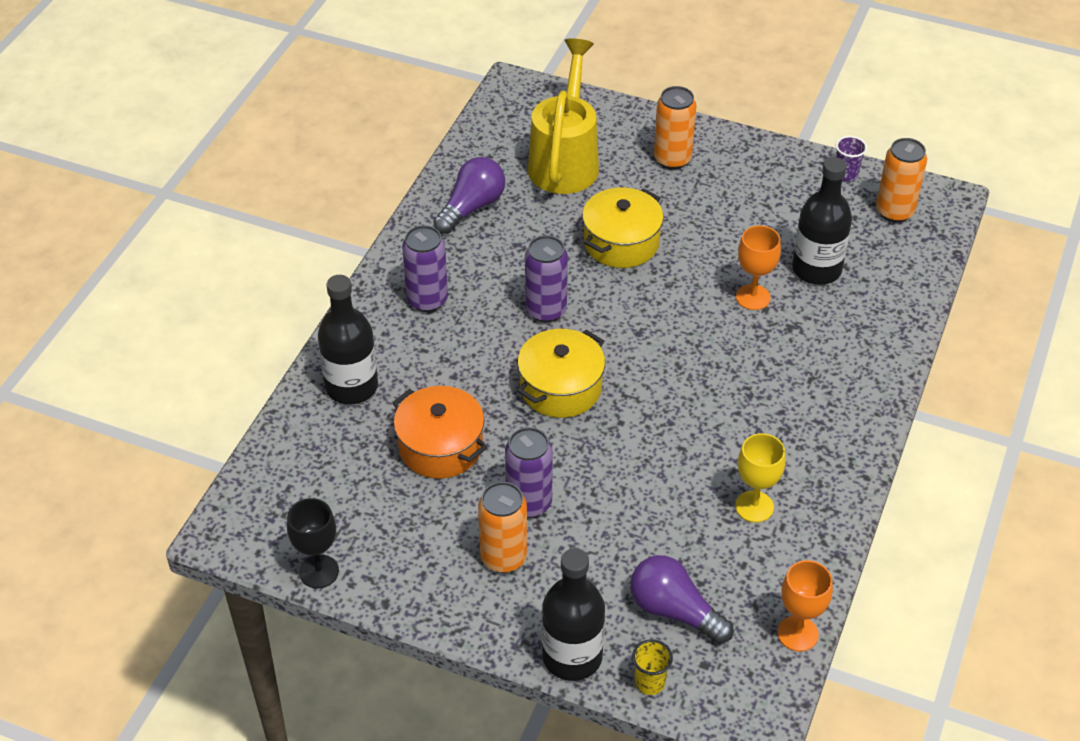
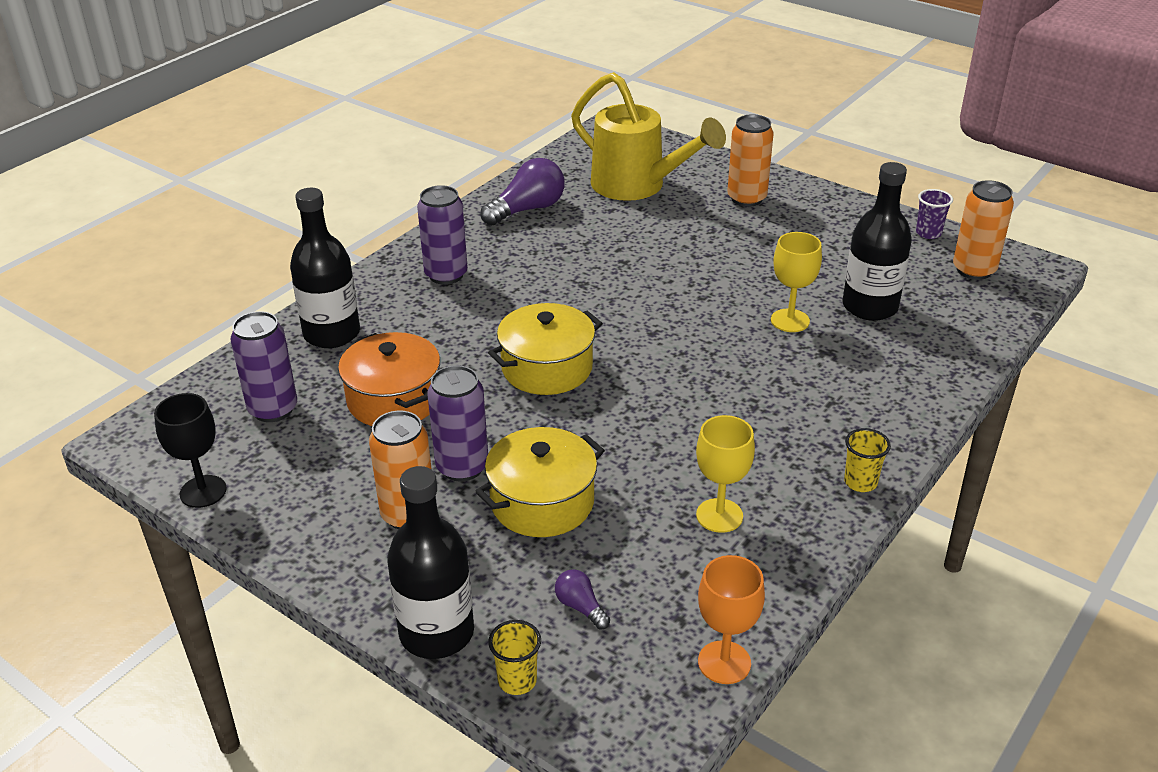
camera: 15 degrees right, 10 degrees down
purple can [525,235,568,322] -> purple can moved to [231,311,297,422]
yellow watering can [528,38,599,194] -> yellow watering can turned 105 degrees clockwise [571,72,726,201]
yellow pot [582,188,664,268] -> yellow pot moved to [475,427,605,537]
purple light bulb [631,555,734,644] -> purple light bulb [555,569,610,630], size x0.50
orange goblet [736,225,781,310] -> yellow goblet [771,232,822,332]
none -> yellow cup [844,428,891,492]

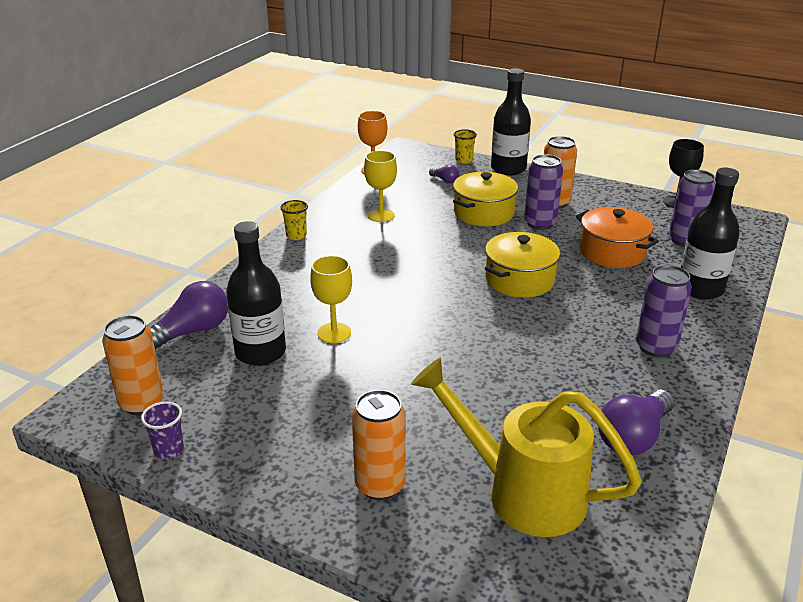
camera: 170 degrees right, 5 degrees down
none -> purple light bulb [150,281,228,350]

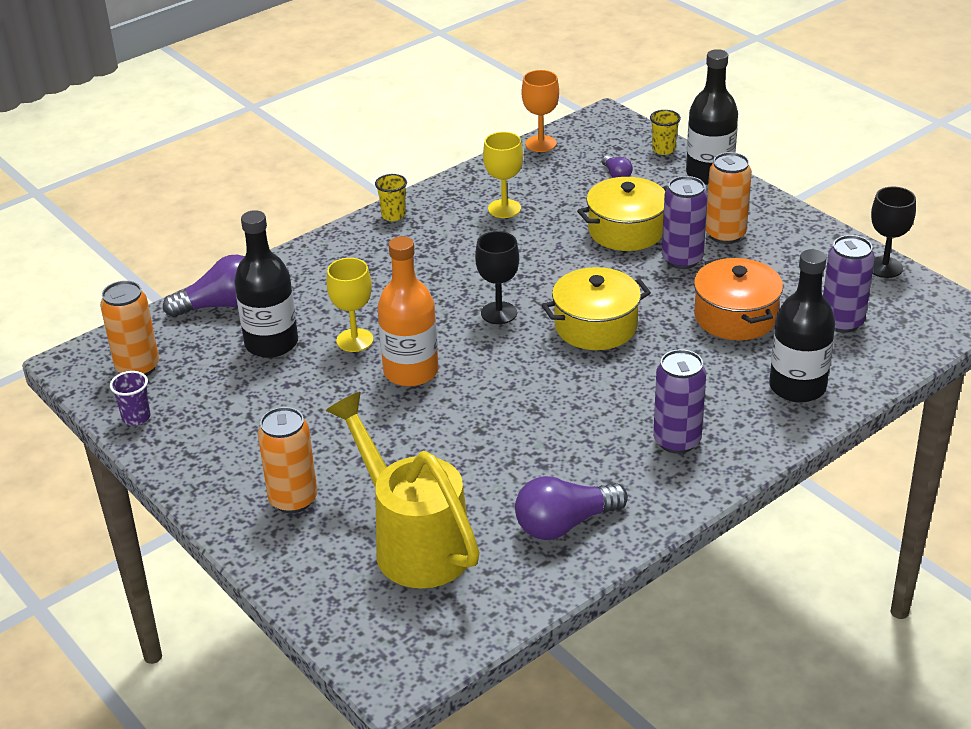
camera: 25 degrees right, 5 degrees up
none -> orange bottle [378,236,438,387]
none -> black goblet [475,231,519,324]

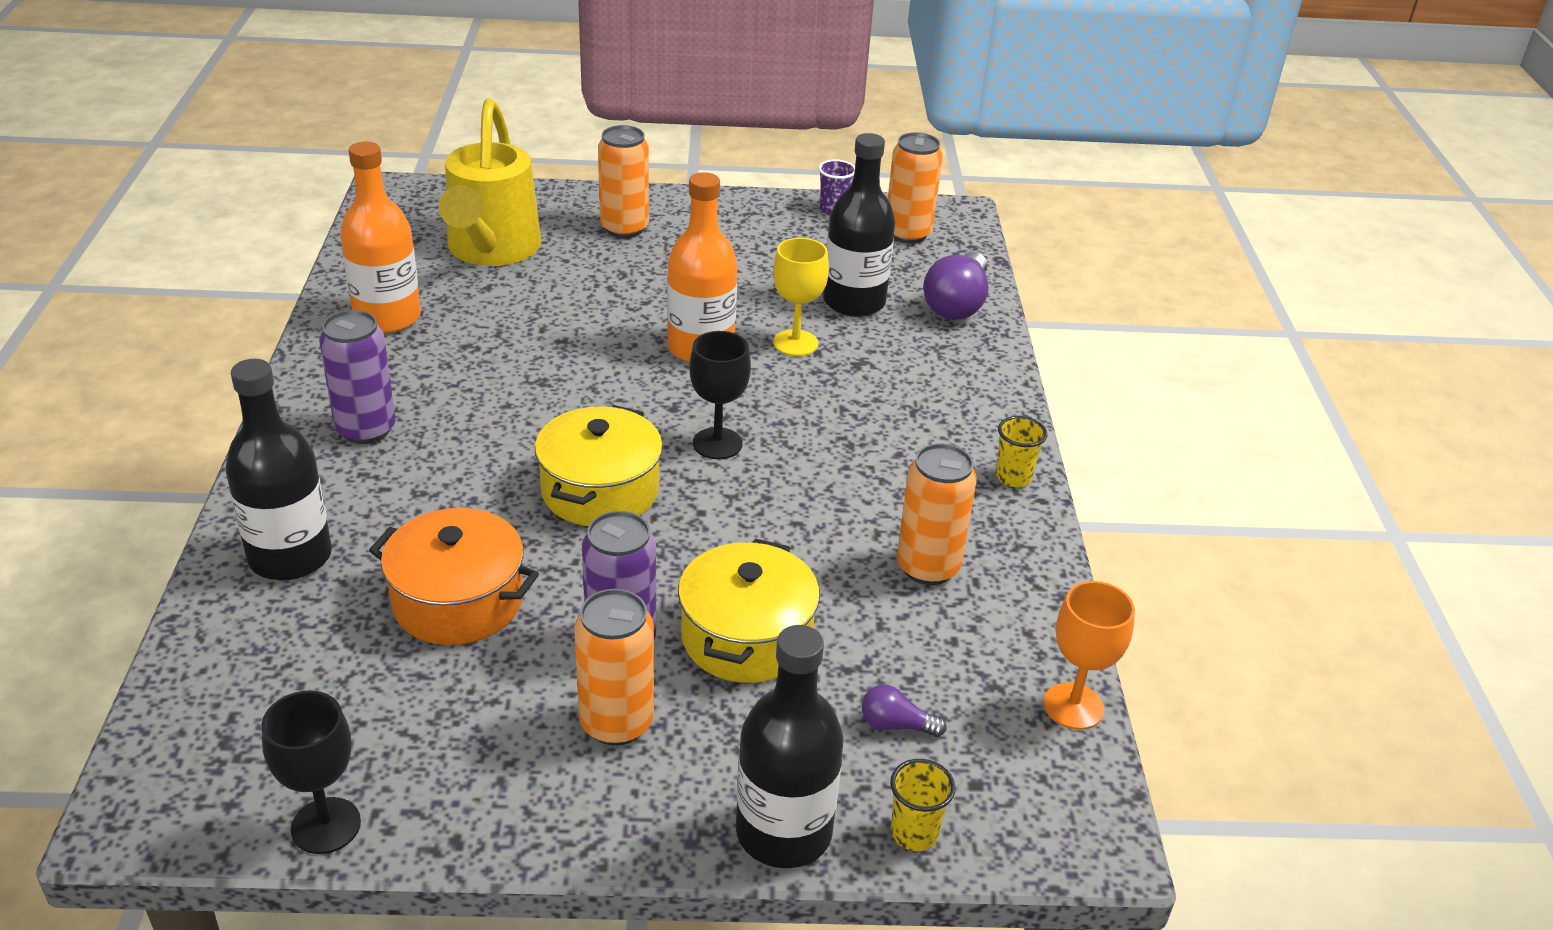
camera: 125 degrees right, 0 degrees up
yellow watering can [326,392,480,589] -> yellow watering can turned 90 degrees clockwise [439,99,541,266]
yellow goblet [483,132,523,218] -> orange can [897,443,977,585]
purple light bulb [515,476,628,540] -> orange bottle [340,141,421,333]
purple can [823,235,875,333] -> none

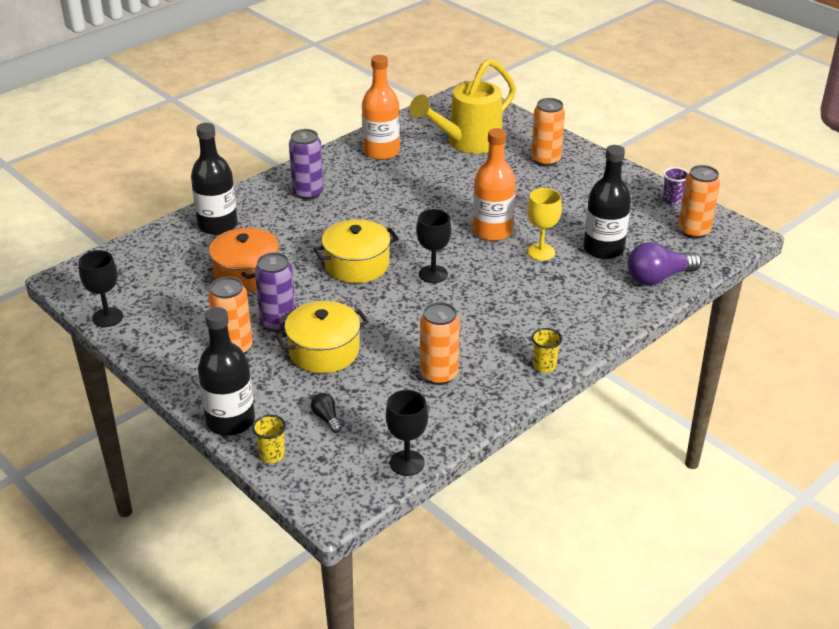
camera: 50 degrees right, 0 degrees up
purple light bulb [862,684,947,737] -> black light bulb [311,393,342,433]
orange goblet [1044,581,1135,730] -> black goblet [386,390,428,476]

